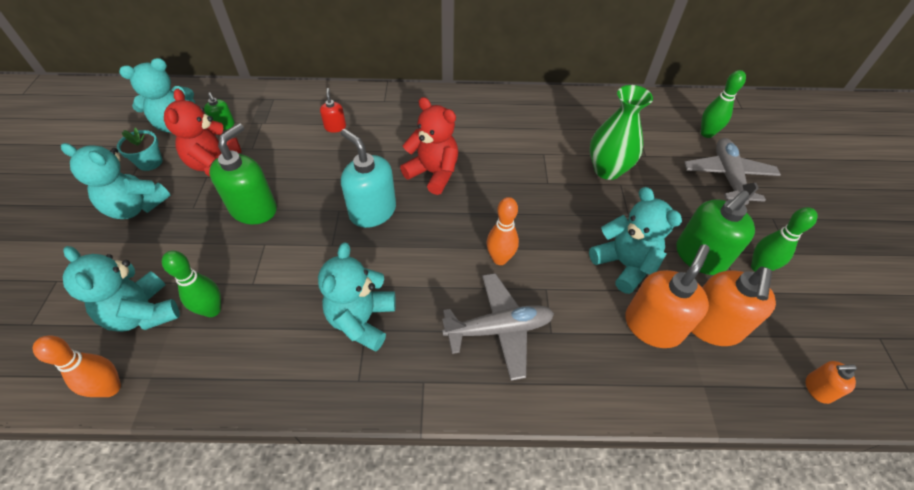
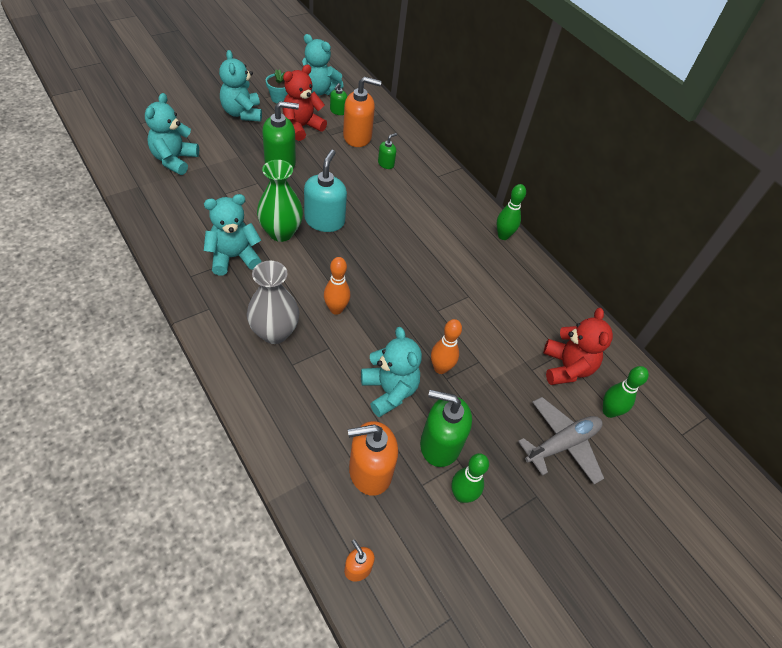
camera: 50 degrees right, 0 degrees up
orange bowling pin [33,336,121,397] -> orange bowling pin moved to [431,319,462,374]
green bowling pin [162,251,221,317] -> green bowling pin moved to [497,184,526,240]
red soap dispenser [320,88,346,133] -> green soap dispenser [378,133,397,169]
red teddy bear [400,97,458,195] -> red teddy bear moved to [543,308,613,385]
grey plane [442,273,554,381] -> grey vase [247,261,299,344]
turquoise teddy bear [589,187,682,294] -> turquoise teddy bear turned 45 degrees counterclockwise [361,327,422,417]
green vase [590,85,653,180] -> green vase moved to [257,160,303,242]
orange soap dispenser [625,244,710,348] -> orange soap dispenser moved to [343,77,382,147]

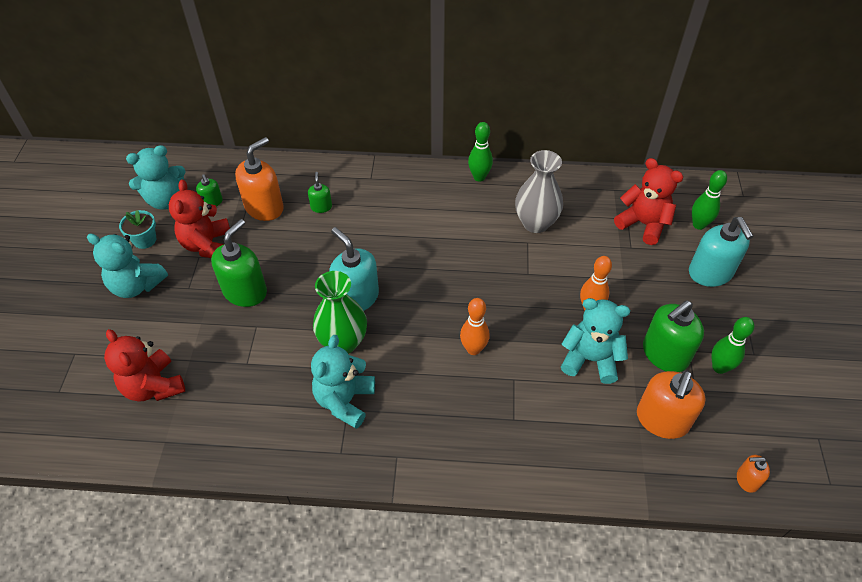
camera: 45 degrees left, 0 degrees up
turquoise teddy bear [145,93,199,175] -> red teddy bear [104,329,185,402]
grey vase [247,261,299,344] -> grey vase moved to [515,150,563,233]
grey plane [518,397,604,484] -> turquoise soap dispenser [689,217,754,287]

